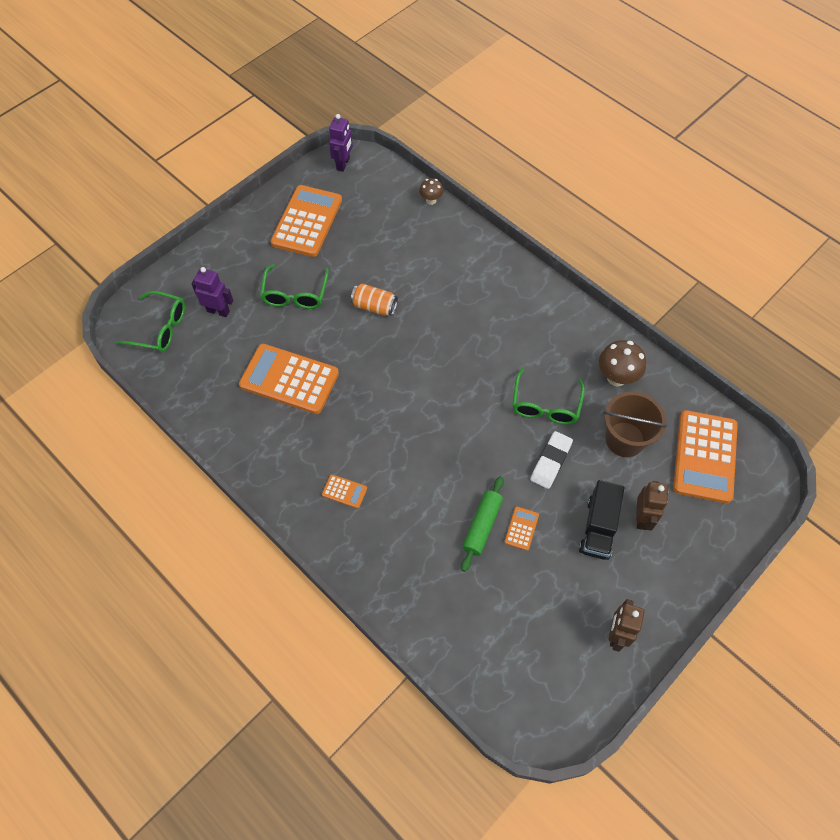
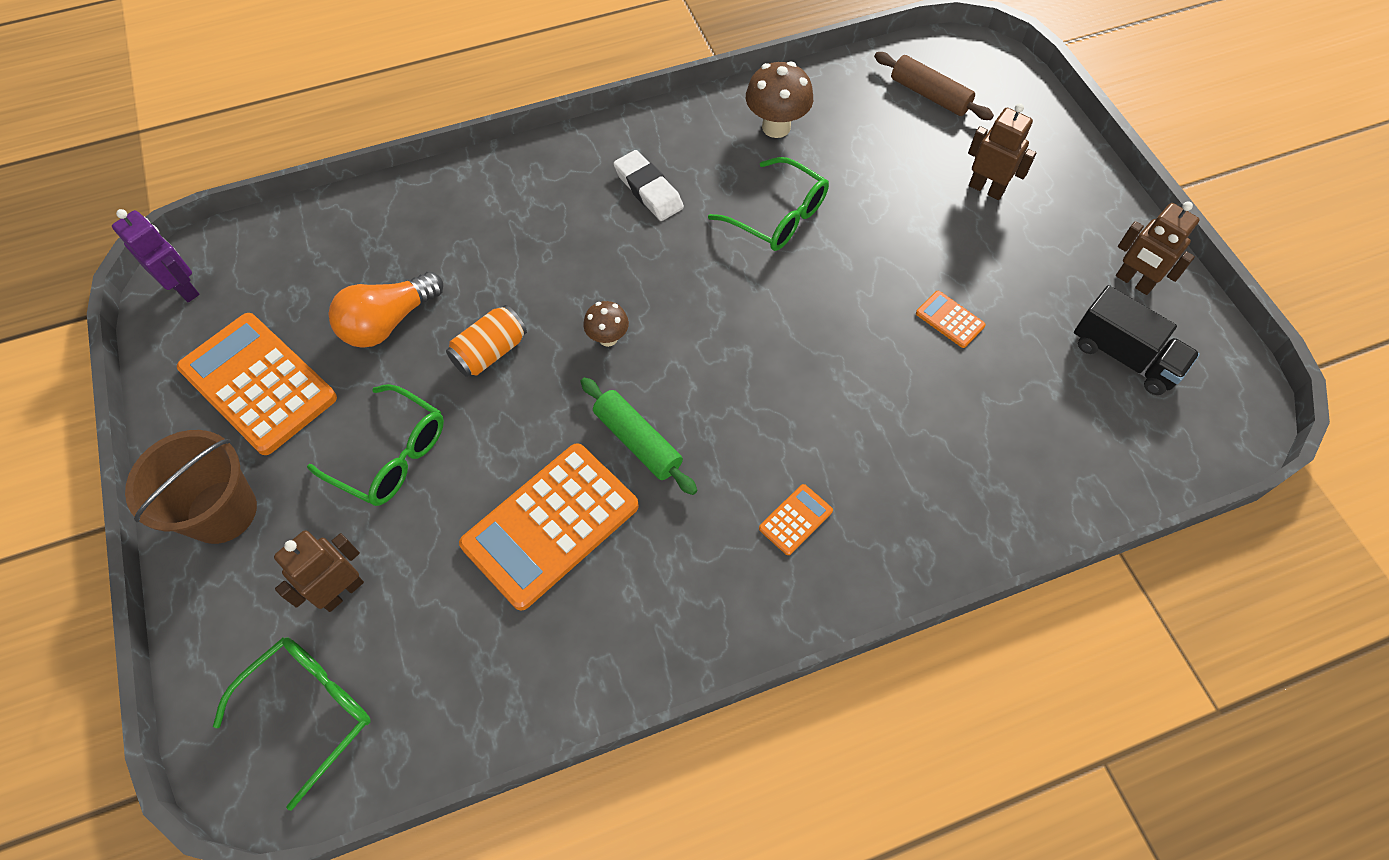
camera: 65 degrees left, 0 degrees up
purple robot [191,267,233,317] -> brown robot [274,530,364,612]
brown mushroom [419,178,444,205] -> brown mushroom moved to [583,301,629,347]
green rolling pin [461,476,504,572] -> green rolling pin moved to [580,377,697,495]
white eraser [530,431,573,489] -> white eraser moved to [613,150,684,221]
black truck [579,480,625,560] -> black truck moved to [1074,285,1200,395]
brown bucket [603,392,667,457] -> brown bucket moved to [125,430,257,544]
orange calculator [673,410,738,504] -> brown rolling pin [874,52,994,120]
none -> orange light bulb [329,272,443,348]

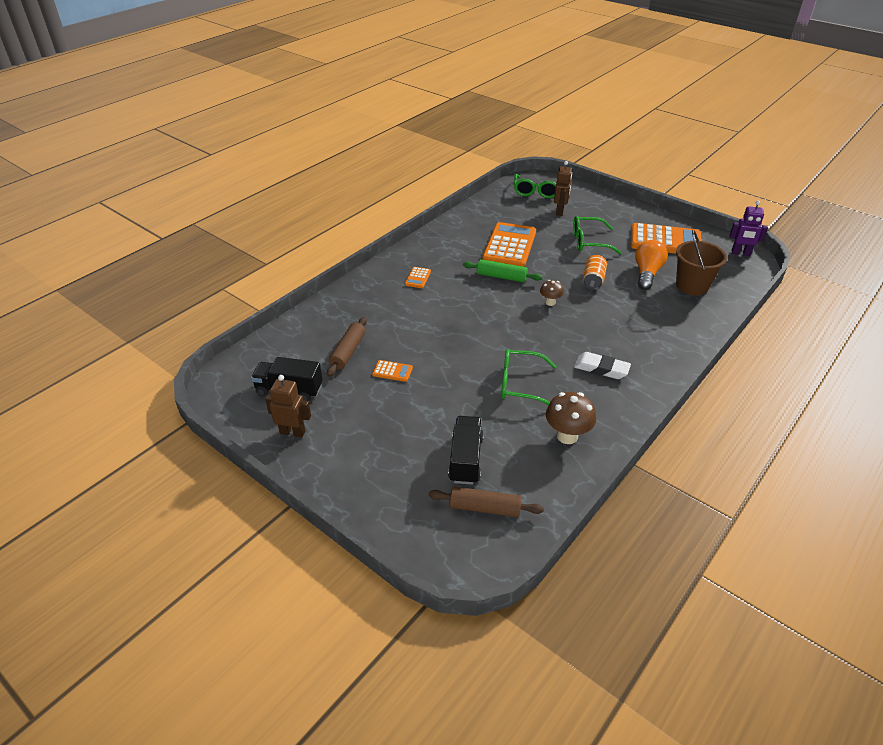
camera: 150 degrees right, 20 degrees down
brown bucket [125,430,257,544] -> brown bucket moved to [676,230,727,295]
brown robot [968,103,1036,200] -> none
none -> brown rolling pin [327,317,367,377]
none -> black truck [448,416,484,485]

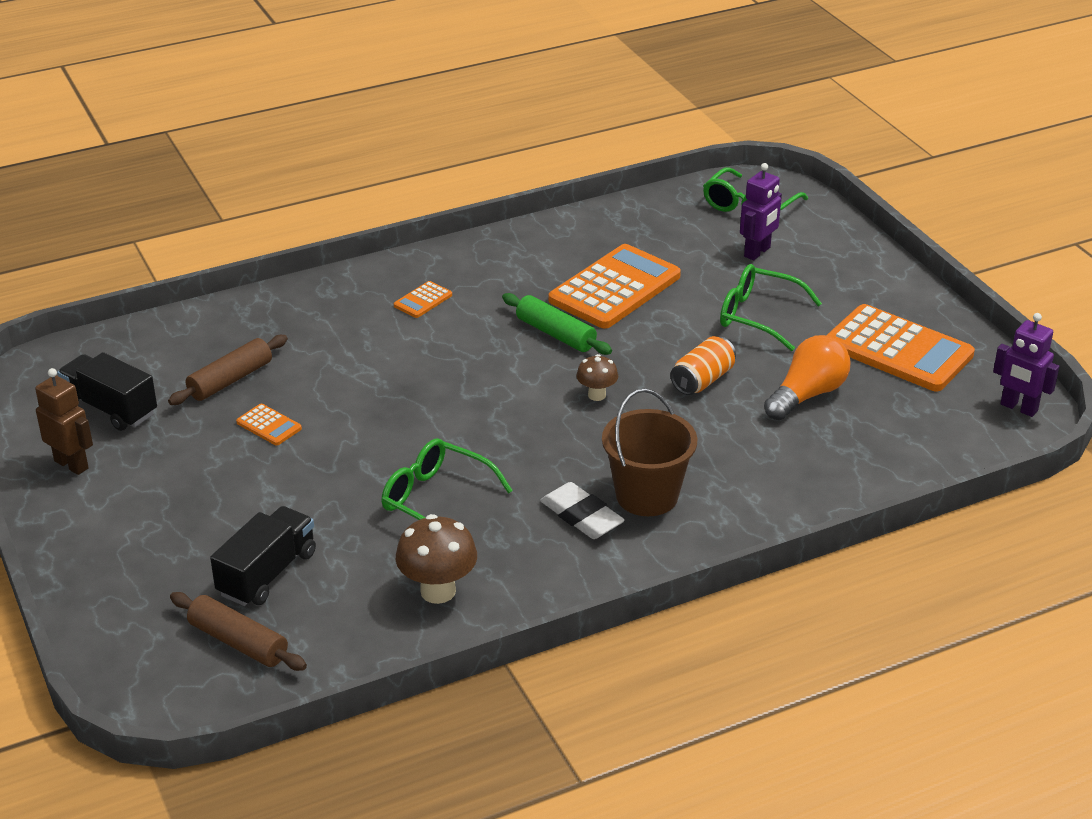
camera: 25 degrees right, 5 degrees down
brown robot [554,161,572,216] -> purple robot [740,163,782,260]
brown bucket [676,230,727,295] -> brown bucket moved to [602,388,697,516]

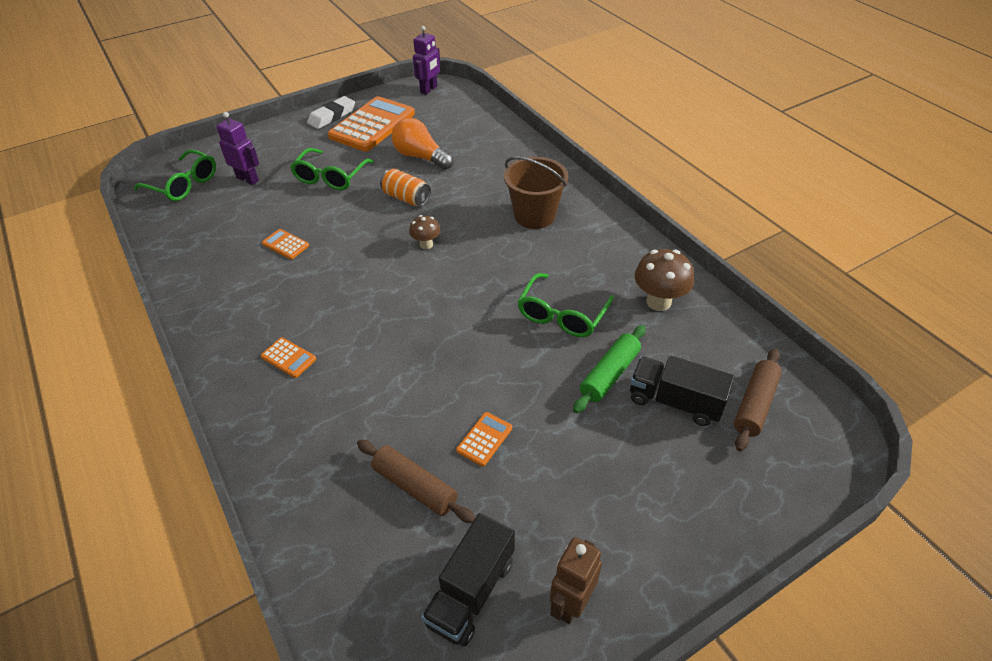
camera: 95 degrees left, 10 degrees up
green rolling pin [502,293,612,355] -> green rolling pin moved to [573,325,646,413]
white eraser [540,482,625,539] -> white eraser moved to [307,96,355,129]
orange calculator [549,244,681,329] -> orange calculator [262,229,309,259], size x0.43

